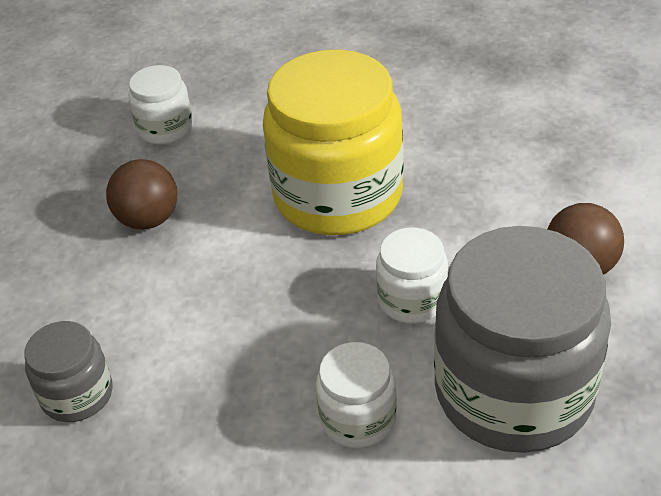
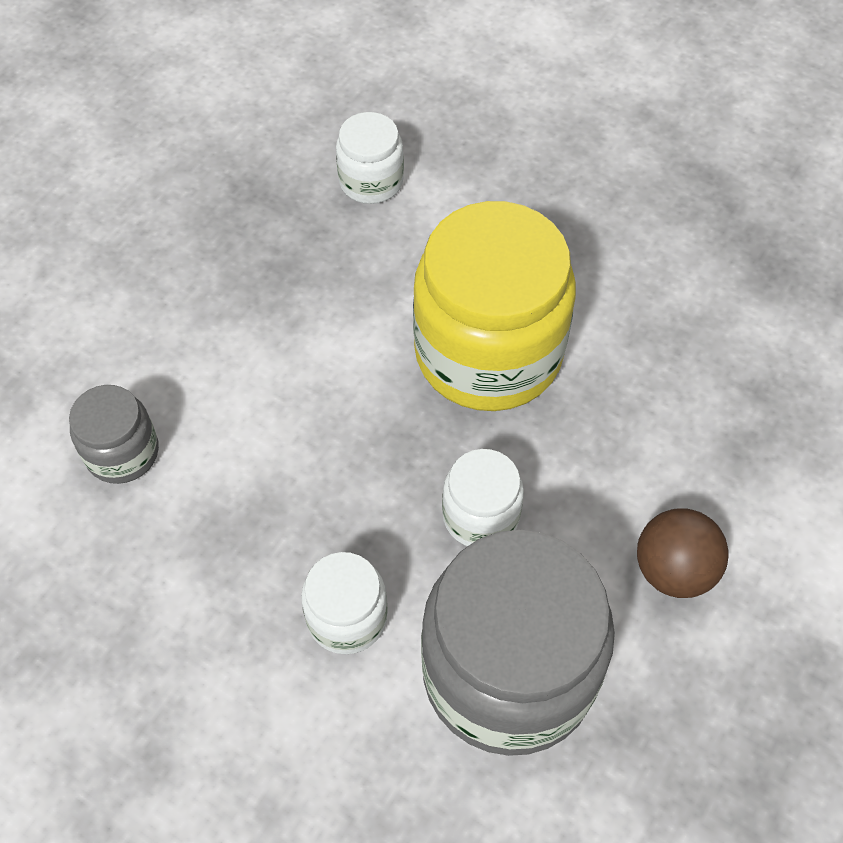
camera: 25 degrees right, 15 degrees up
brown ball [106,159,177,230] -> none

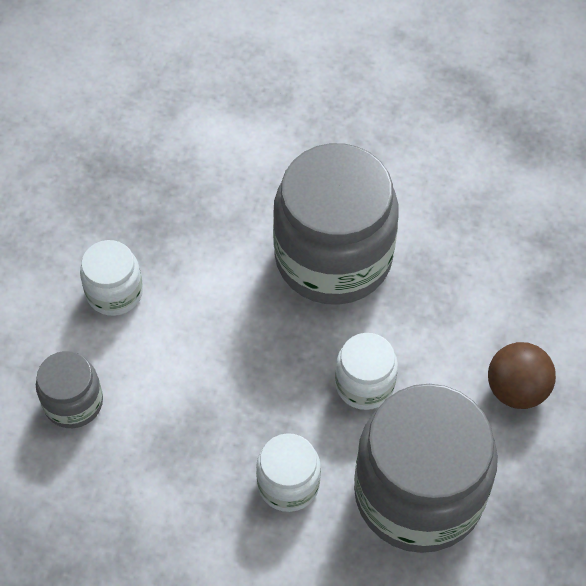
camera: 15 degrees left, 0 degrees up
white jar [336,112,404,204] -> white jar moved to [80,240,143,316]
yellow jar [413,201,576,411] -> grey jar [273,143,399,305]

